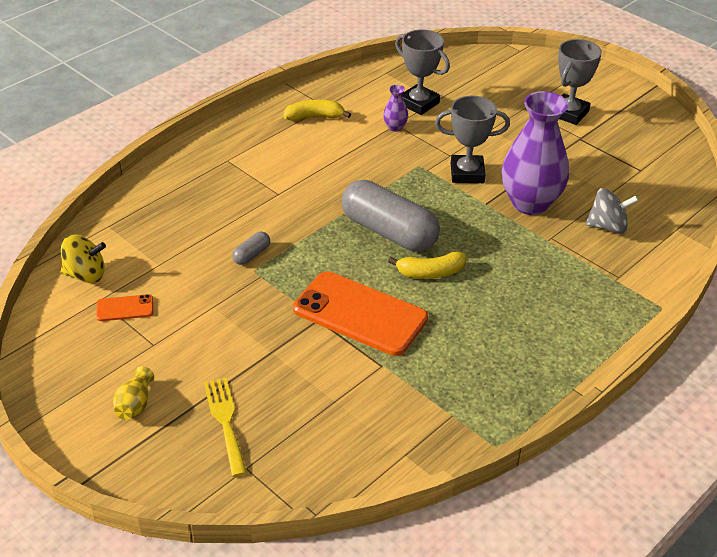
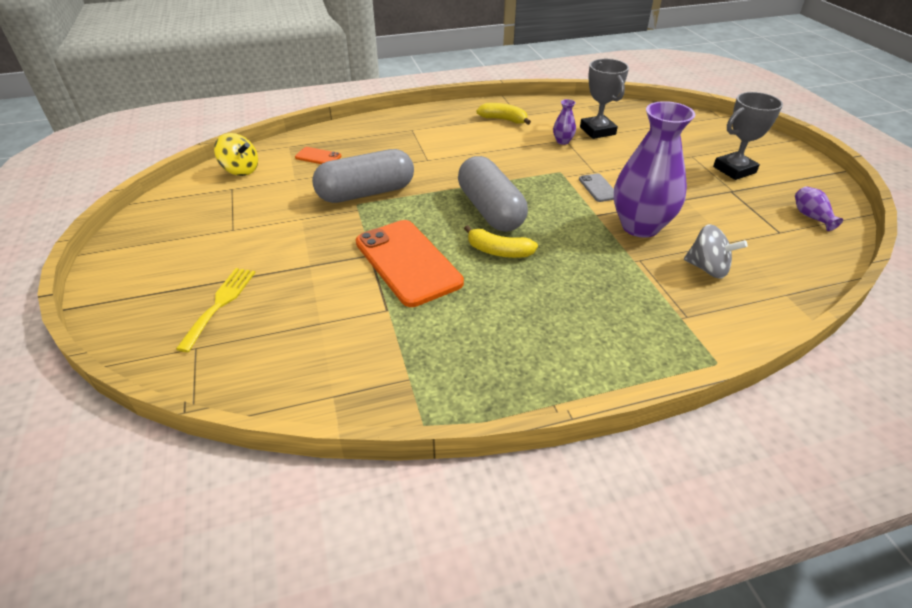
camera: 30 degrees right, 0 degrees up
orange phone [96,294,153,321] -> orange phone moved to [295,147,342,164]
yellow vase [113,366,154,420] -> none
grey capsule [232,232,270,265] -> grey capsule [312,149,414,203], size x2.42
grey trophy [435,96,510,183] -> grey phone [579,173,614,202]
none -> purple vase [795,186,843,231]

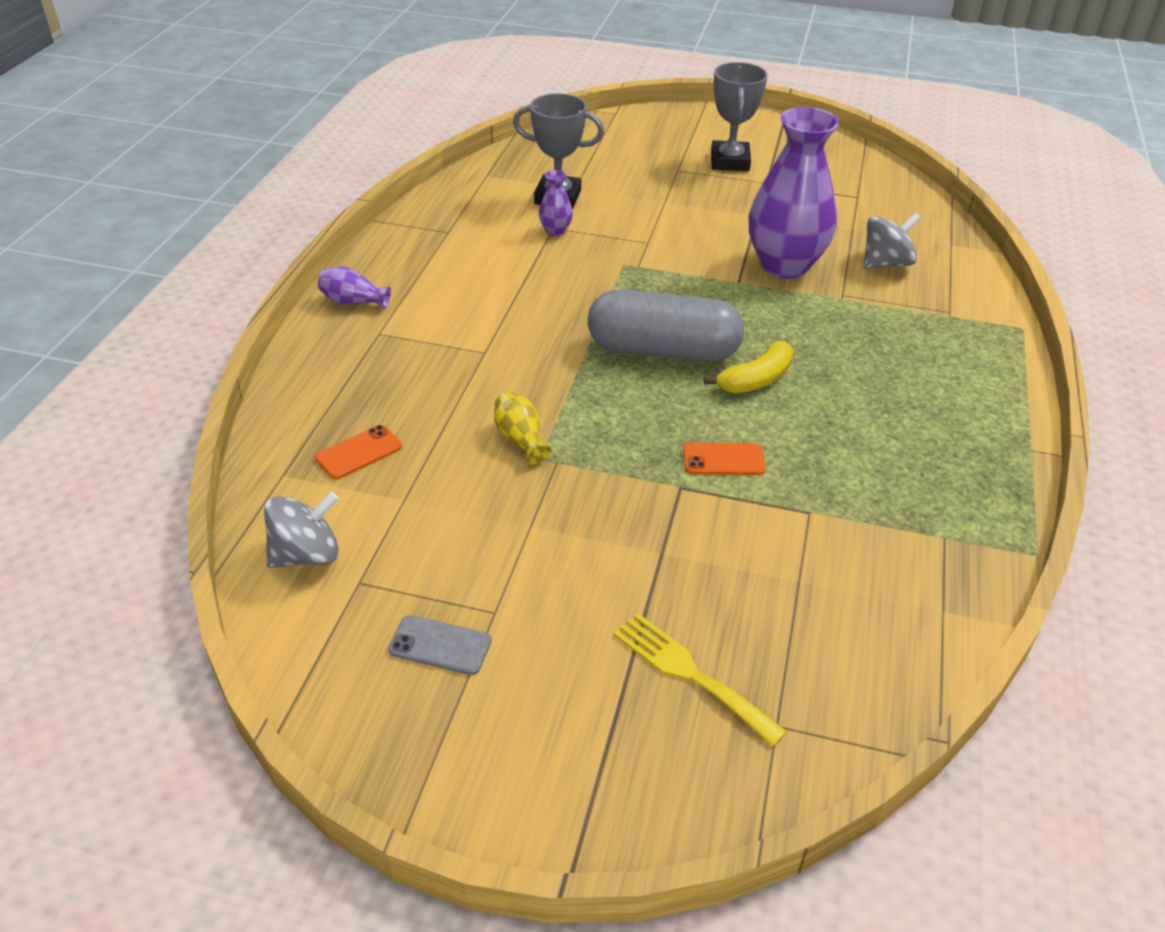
camera: 60 degrees left, 0 degrees up
yellow spinning top [214,133,258,176] -> grey spinning top [264,492,339,568]
grey capsule [312,149,414,203] -> yellow vase [494,391,551,464]
orange phone [356,220,464,307] -> orange phone [683,443,766,475], size x0.44
yellow banana [476,103,531,125] -> none
grey phone [579,173,614,202] -> grey phone moved to [388,615,492,675]
purple vase [795,186,843,231] -> purple vase moved to [318,266,391,309]

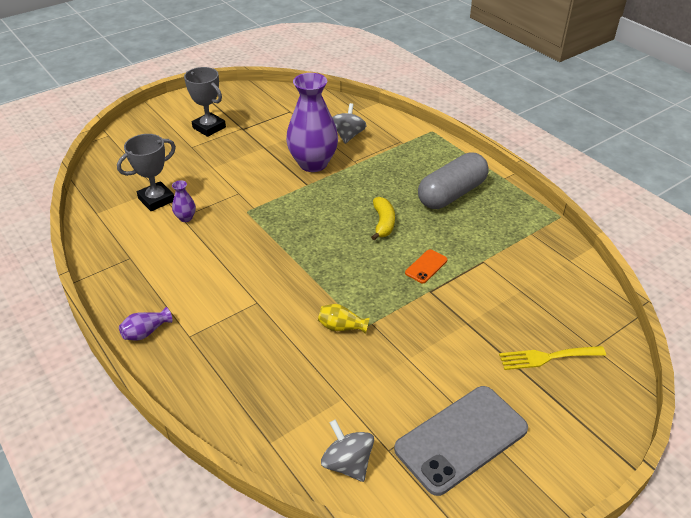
camera: 50 degrees left, 0 degrees up
grey spinning top [264,492,339,568] -> grey spinning top turned 45 degrees counterclockwise [321,419,374,482]
orange phone [315,425,402,479] -> none
grey phone [388,615,492,675] -> grey phone [394,386,528,496], size x2.26
grey capsule [588,289,744,362] -> grey capsule moved to [418,153,489,209]

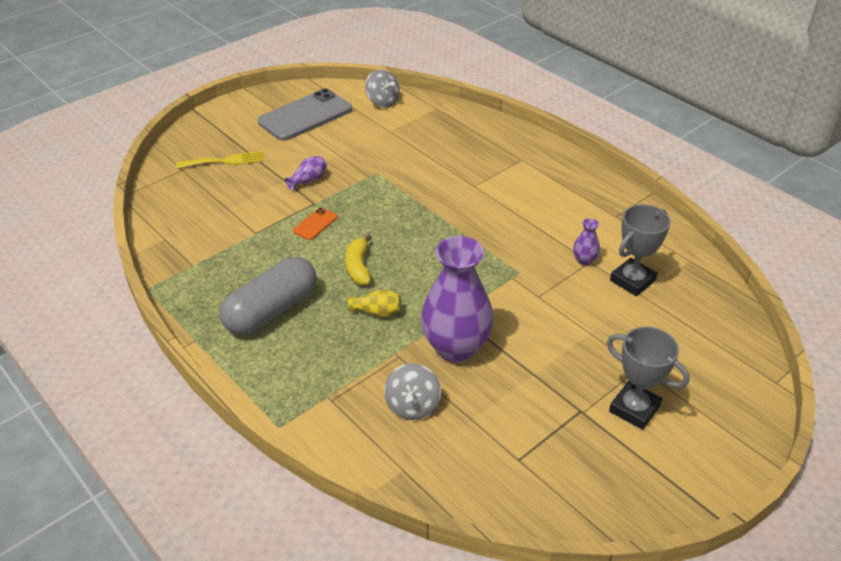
camera: 175 degrees right, 0 degrees up
purple vase [119,307,173,340] -> purple vase moved to [285,156,327,191]
yellow vase [318,304,370,334] -> yellow vase moved to [348,289,402,317]

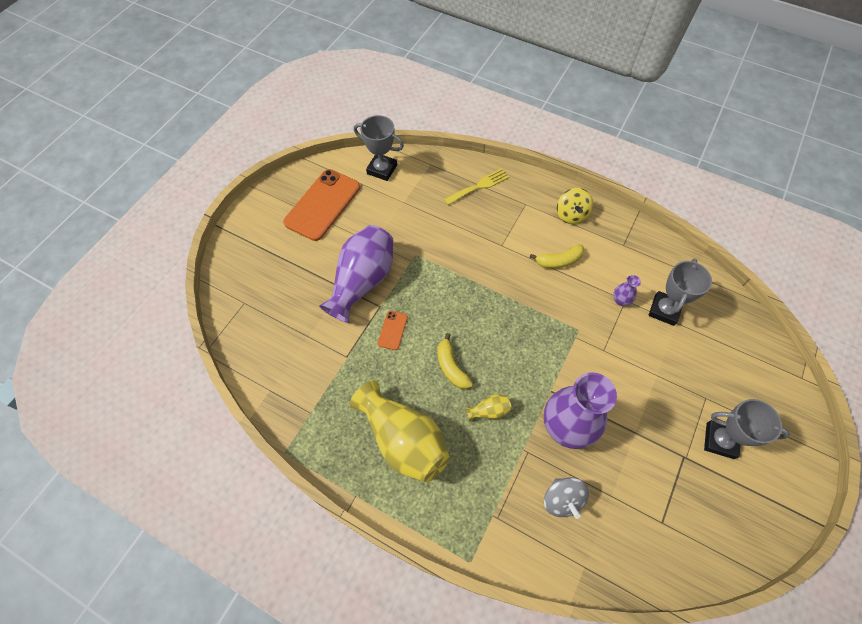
camera: 20 degrees left, 20 degrees up
yellow fork [176,151,264,169] -> yellow fork moved to [444,168,509,205]
grey capsule [220,257,316,335] -> yellow vase [350,380,450,483]
grey phone [258,89,352,141] -> orange phone [283,169,360,241]
purple vase [285,156,327,191] -> purple vase [319,225,393,323], size x2.42
grey spinning top [365,70,400,108] -> grey trophy [354,115,404,181]
none -> yellow banana [529,244,584,269]
none -> yellow spinning top [557,188,593,224]

